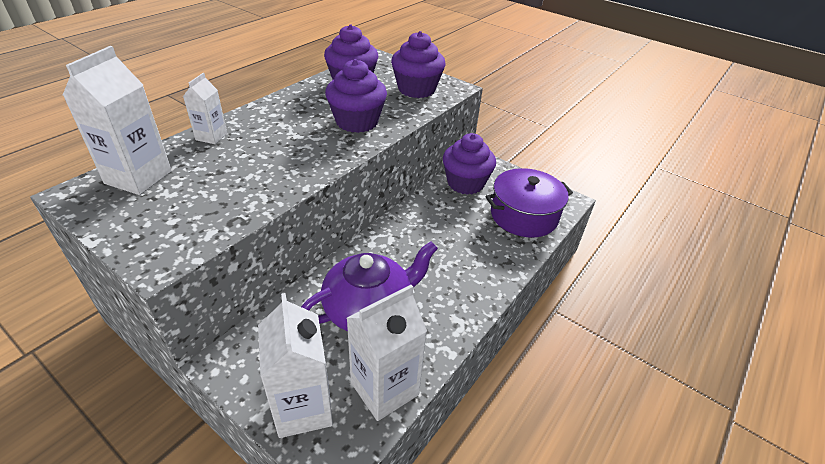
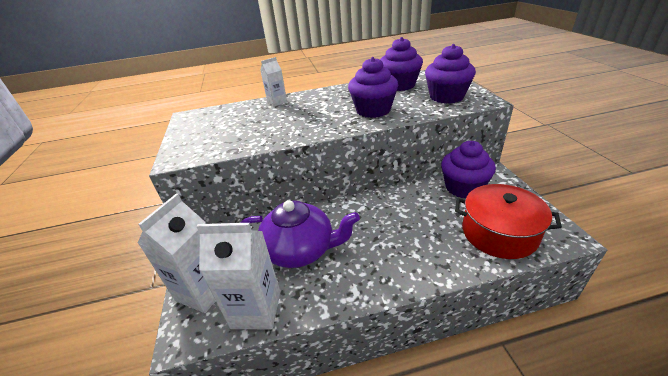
camera: 45 degrees right, 5 degrees down
white carton [63,46,172,195] -> none
purple pot [485,168,573,237] -> red pot [455,184,562,259]

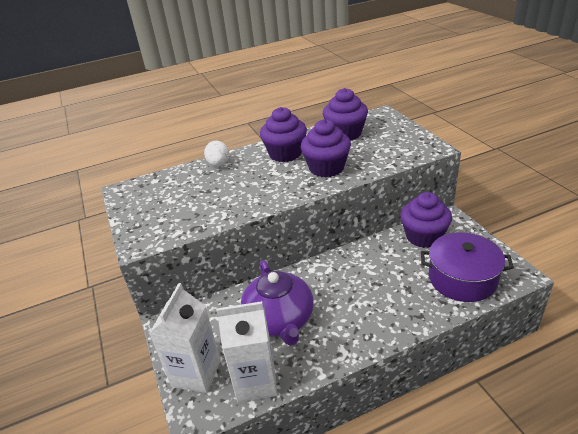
camera: 10 degrees left, 0 degrees up
purple teapot [240,200,360,268] -> purple teapot turned 75 degrees clockwise [241,260,314,346]
white carton [260,57,287,106] -> white egg [204,141,229,166]
purple cupcake [425,44,476,104] -> purple cupcake moved to [260,107,307,162]
red pot [455,184,562,259] -> purple pot [421,232,514,302]

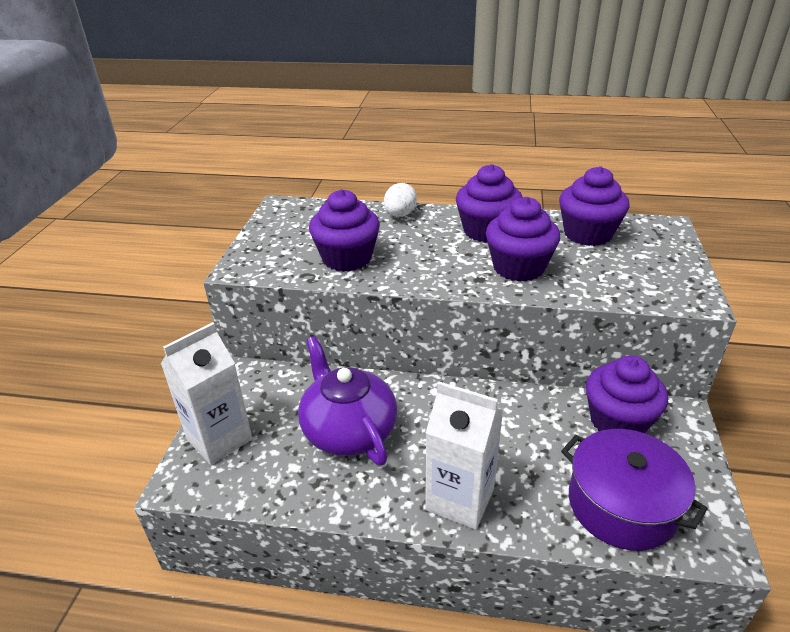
camera: 30 degrees right, 0 degrees up
white carton [216,301,278,402] -> white carton moved to [426,381,503,530]
purple teapot [241,260,314,346] -> purple teapot turned 135 degrees clockwise [298,336,397,465]
none -> purple cupcake [309,189,380,272]

